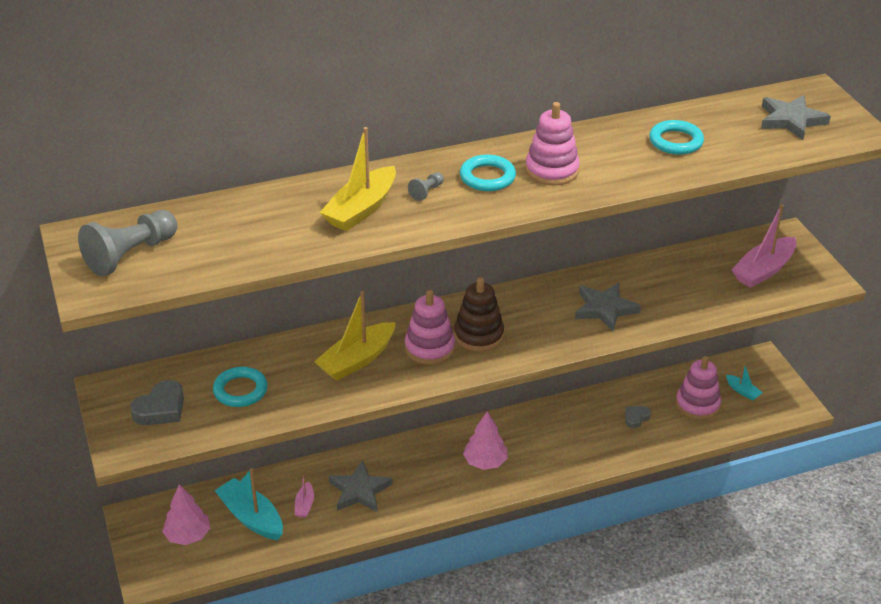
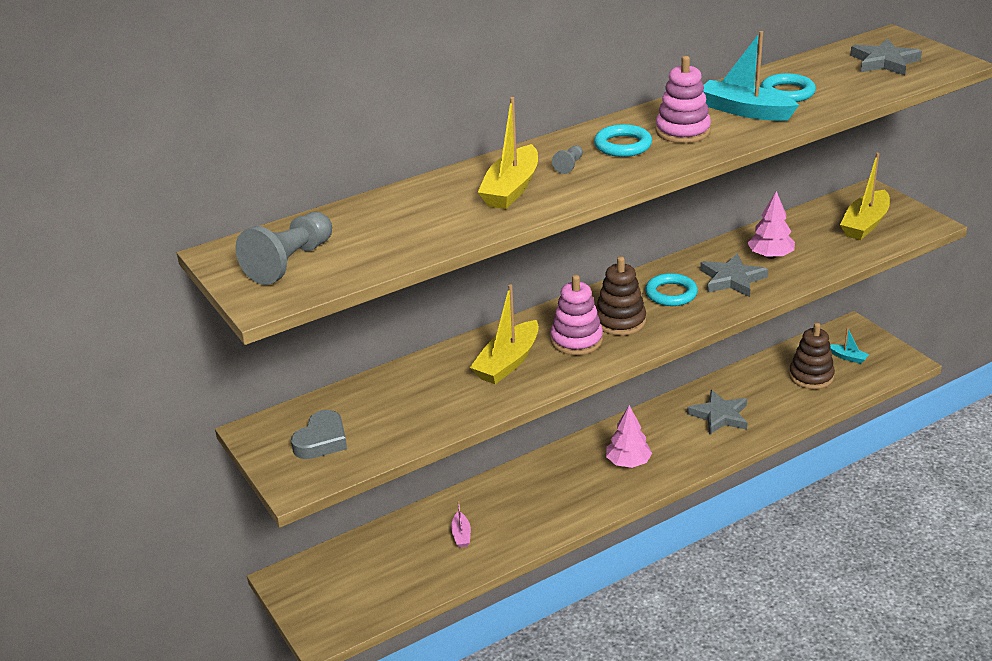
camera: 10 degrees left, 5 degrees down
pink tree [162,484,210,545] -> pink tree moved to [748,191,795,259]
turquoise ring [213,367,268,407] -> turquoise ring moved to [645,273,698,306]
turquoise boat [214,468,283,540] -> turquoise boat moved to [703,31,799,121]
grey star [329,460,393,512] -> grey star moved to [687,390,747,435]
grey heart [625,406,651,429] -> none
pink stacking toy [676,356,721,420] -> brown stacking toy [789,323,835,389]
pink boat [732,204,797,288] -> yellow boat [840,153,890,240]

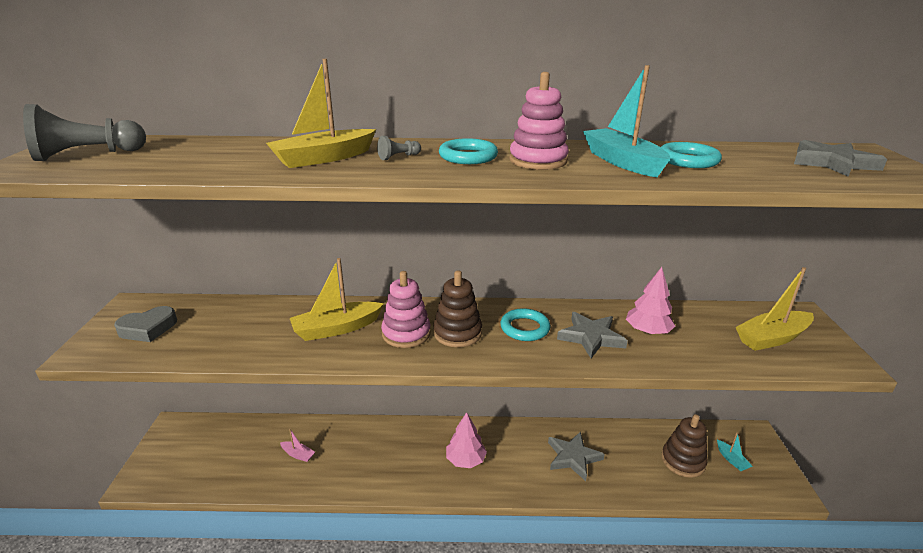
camera: 30 degrees right, 5 degrees down
pink boat [451,501,471,548] -> pink boat turned 90 degrees counterclockwise [280,429,315,462]

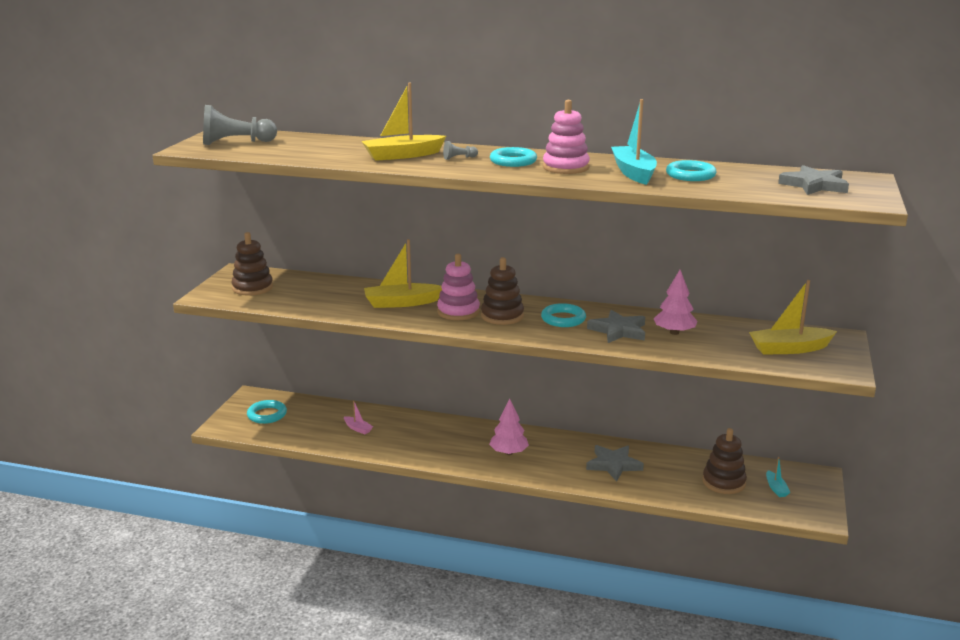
camera: 15 degrees right, 5 degrees down
grey heart [114,306,177,342] -> brown stacking toy [231,232,273,296]
none -> turquoise ring [247,400,287,424]

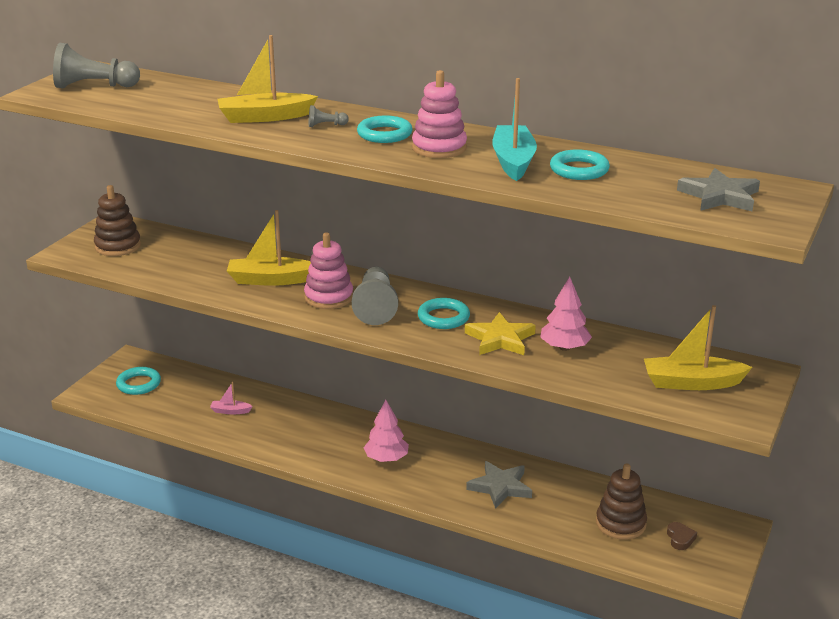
camera: 10 degrees right, 5 degrees up
pink boat [344,400,373,434] -> pink boat turned 135 degrees clockwise [210,382,253,414]
brown stacking toy [481,257,524,325] -> grey pawn [352,267,398,325]
grey star [587,310,645,343] -> yellow star [465,312,536,355]
turquoise boat [766,457,790,497] -> brown heart [667,522,697,550]

